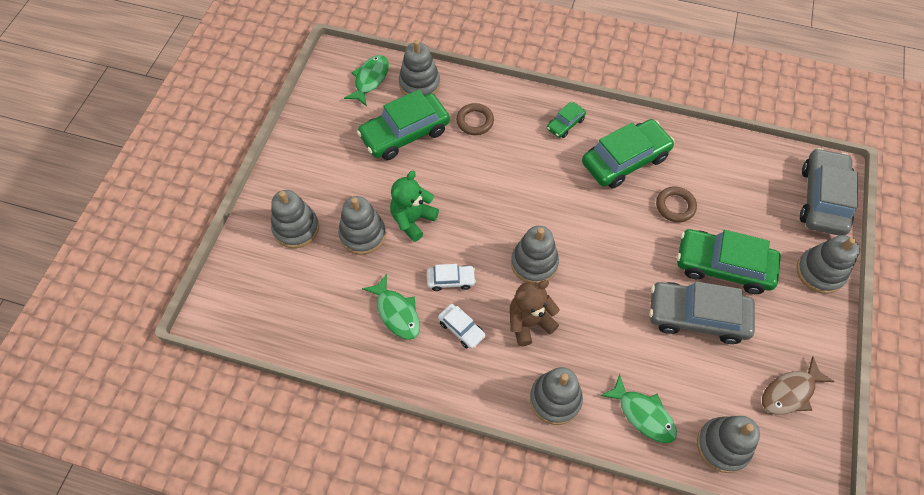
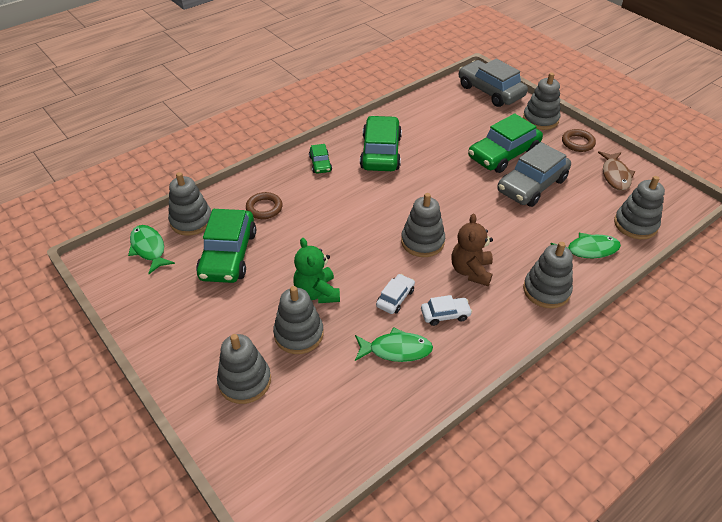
camera: 55 degrees left, 15 degrees down
brown ring [656,187,697,222] -> brown ring moved to [562,129,596,152]

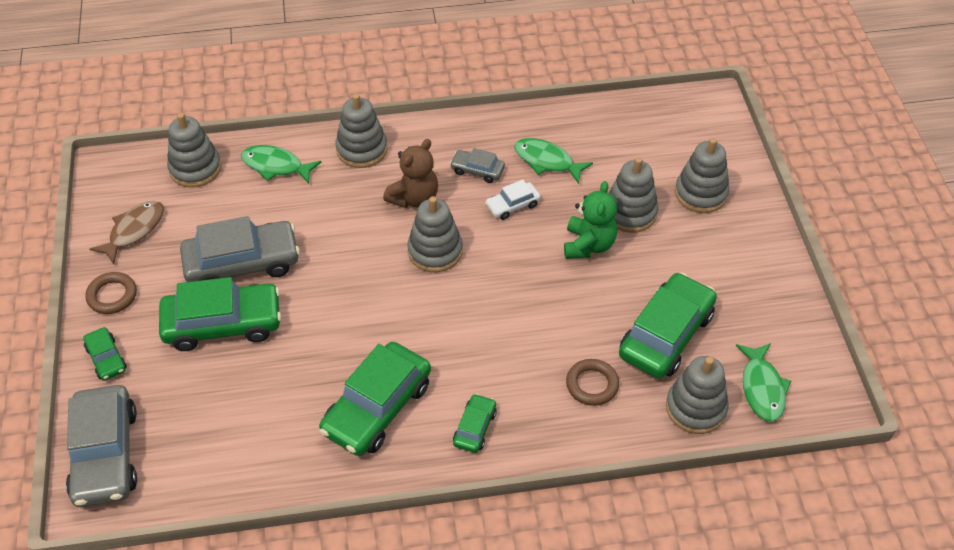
camera: 150 degrees left, 5 degrees up
white car [421,295,472,326] -> grey car [450,148,505,183]
grey stacking toy [523,73,561,130] -> green car [83,327,127,381]

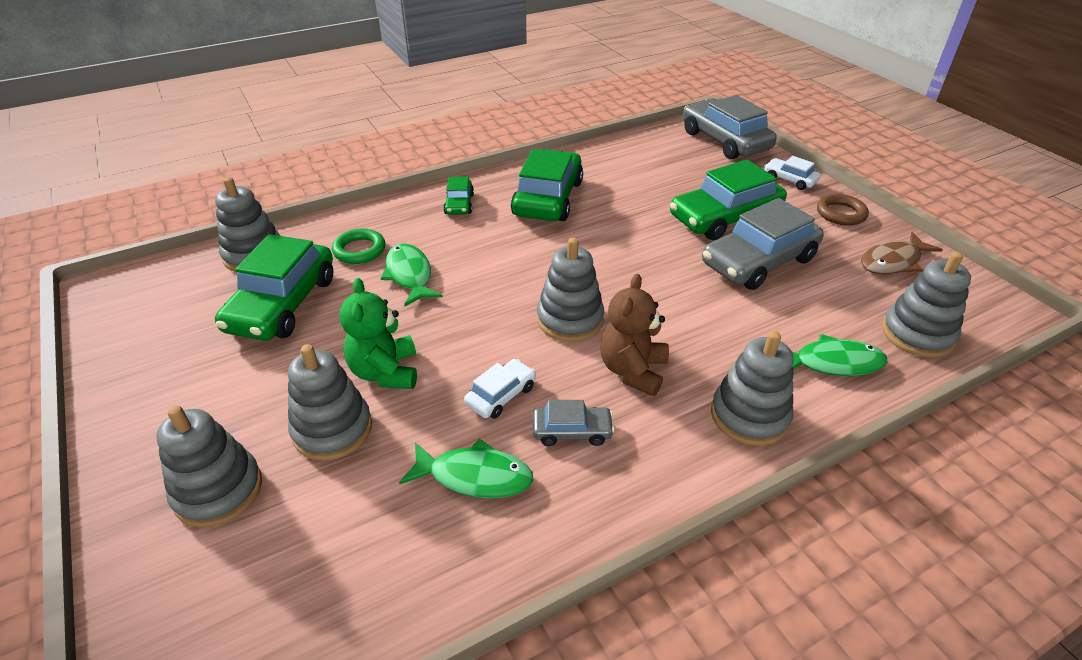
camera: 160 degrees right, 10 degrees down
green car [83,327,127,381] -> white car [764,156,821,190]
brown fish [90,201,164,264] -> brown fish turned 45 degrees clockwise [861,232,943,274]
brown ring [566,359,619,406] -> green ring [332,228,385,264]
green fish [736,343,791,422] -> green fish moved to [380,244,443,307]

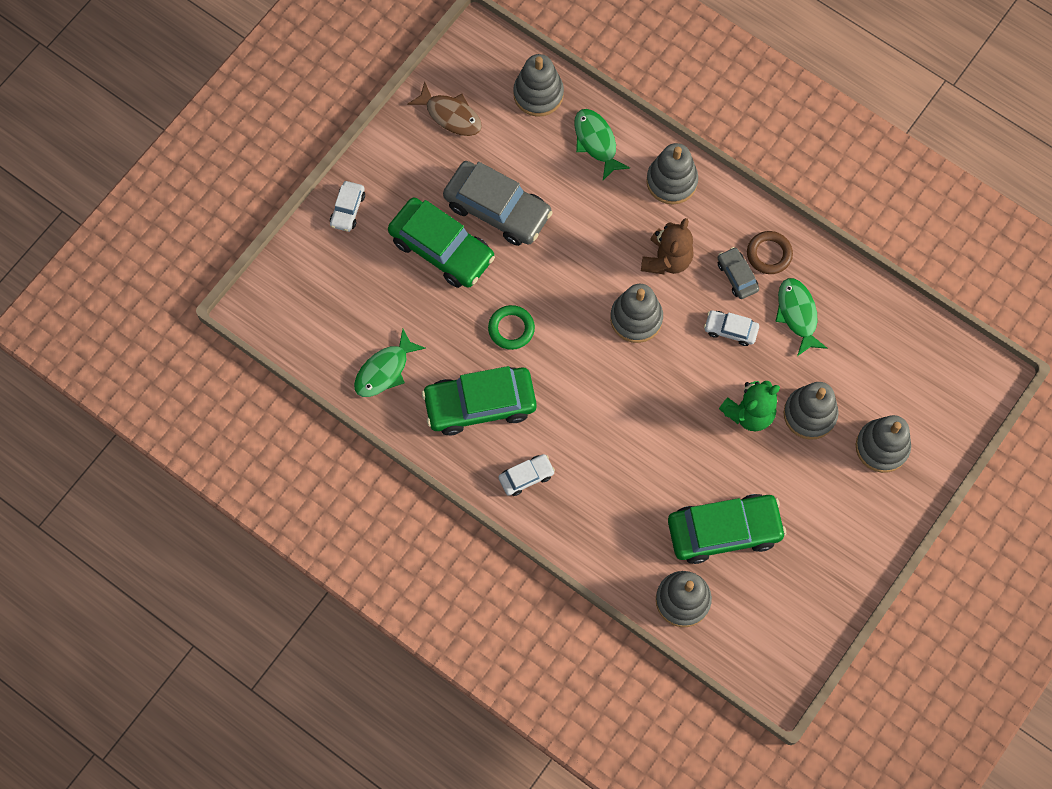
camera: 115 degrees left, 30 degrees up
green ring [332,228,385,264] -> green ring moved to [488,305,535,350]
green fish [380,244,443,307] -> green fish moved to [354,329,426,397]
green car [443,177,474,214] -> white car [498,454,555,496]
brown teddy bear [600,274,669,396] -> brown teddy bear turned 60 degrees counterclockwise [641,218,694,274]
grey car [683,95,777,159] -> none
brown ring [817,194,869,226] -> brown ring moved to [747,231,793,274]

